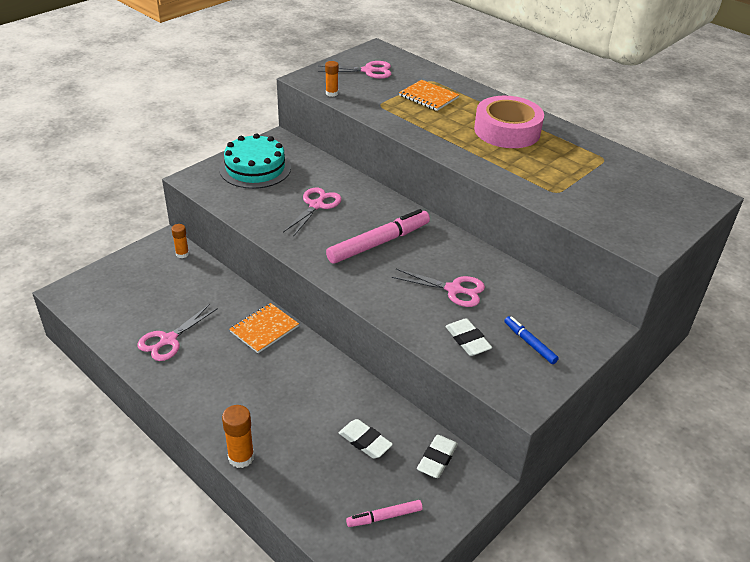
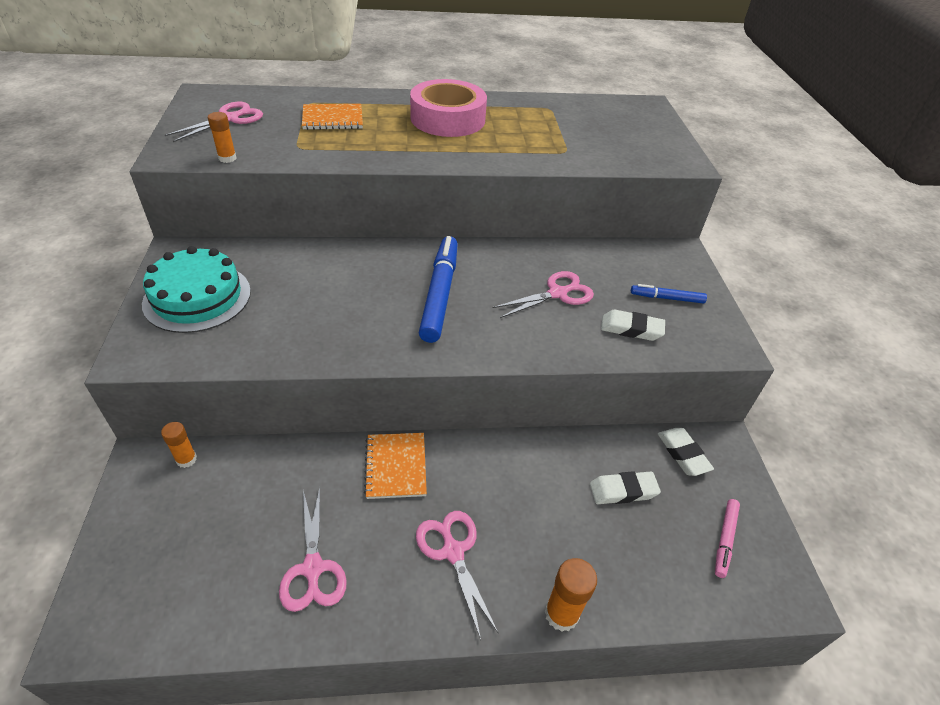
camera: 50 degrees left, 5 degrees up
pink scissors [283,187,341,237] -> pink scissors moved to [416,511,499,640]
pink marker [326,209,430,264] -> blue marker [419,236,458,343]

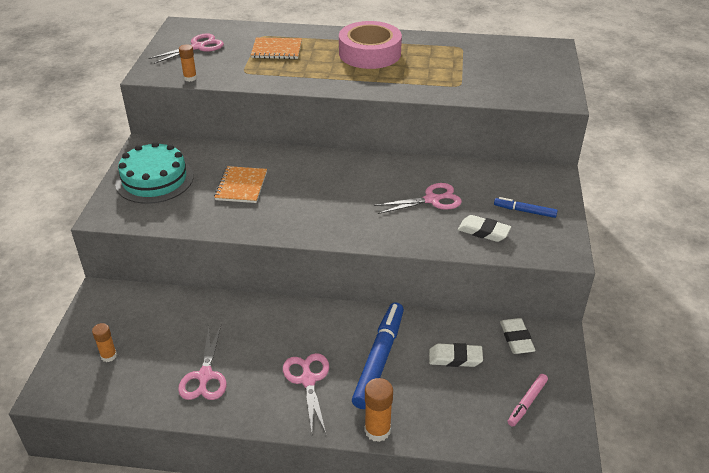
camera: 15 degrees right, 5 degrees down
orange glue stick [161,422,197,468] -> orange glue stick moved to [92,323,117,362]
orange notebook [364,433,427,499] -> orange notebook moved to [214,166,267,203]
blue marker [419,236,458,343] -> blue marker moved to [352,303,404,409]

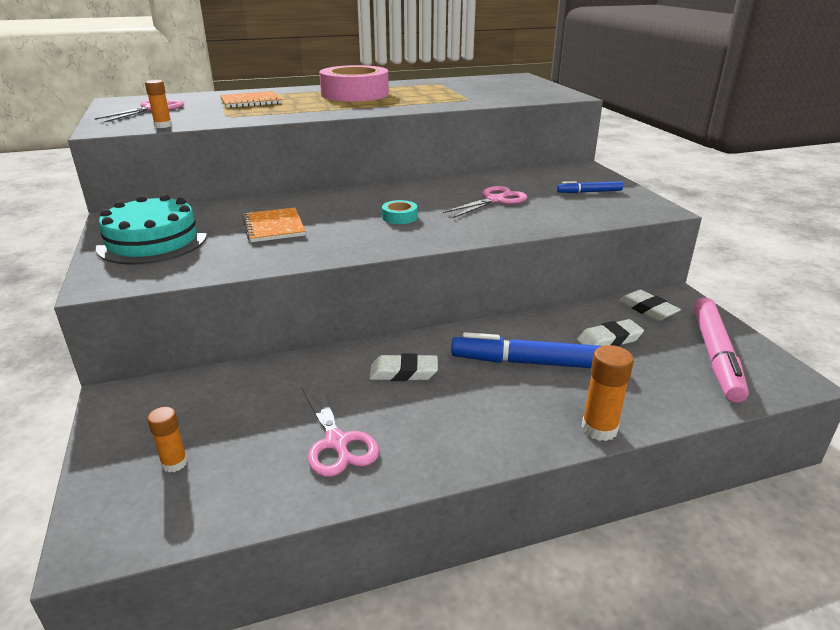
camera: 25 degrees left, 10 degrees down
pink scissors [283,353,329,433] -> none
blue marker [352,303,404,409] -> blue marker turned 75 degrees counterclockwise [451,332,601,368]
white eraser [458,215,511,242] -> white eraser moved to [369,354,438,381]
pink marker [507,374,548,427] -> pink marker [693,298,749,403], size x1.94
none -> turquoise tape [382,200,417,224]

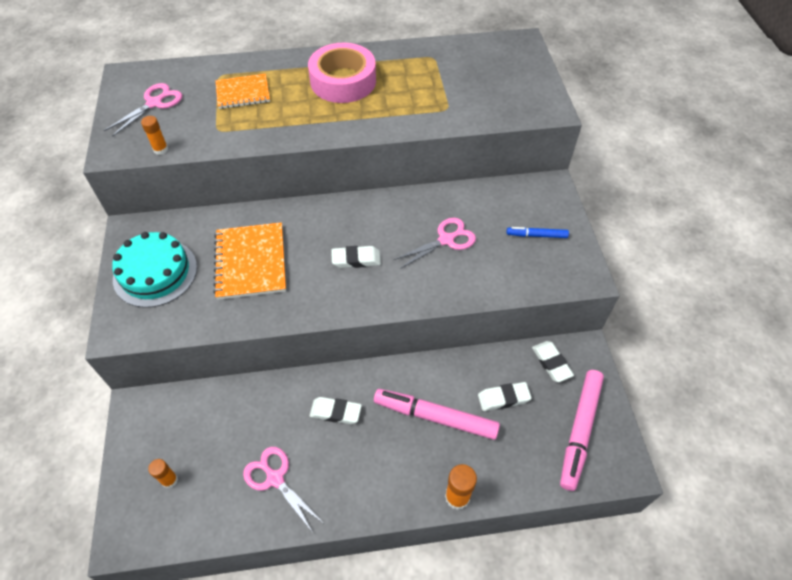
camera: 10 degrees right, 25 degrees up
orange notebook [242,207,306,242] -> orange notebook [213,222,286,300], size x1.53
pink scissors [302,382,379,477] -> pink scissors turned 150 degrees clockwise [243,447,323,531]
turquoise tape [382,200,417,224] -> white eraser [331,246,381,268]
blue marker [451,332,601,368] -> pink marker [374,389,500,440]

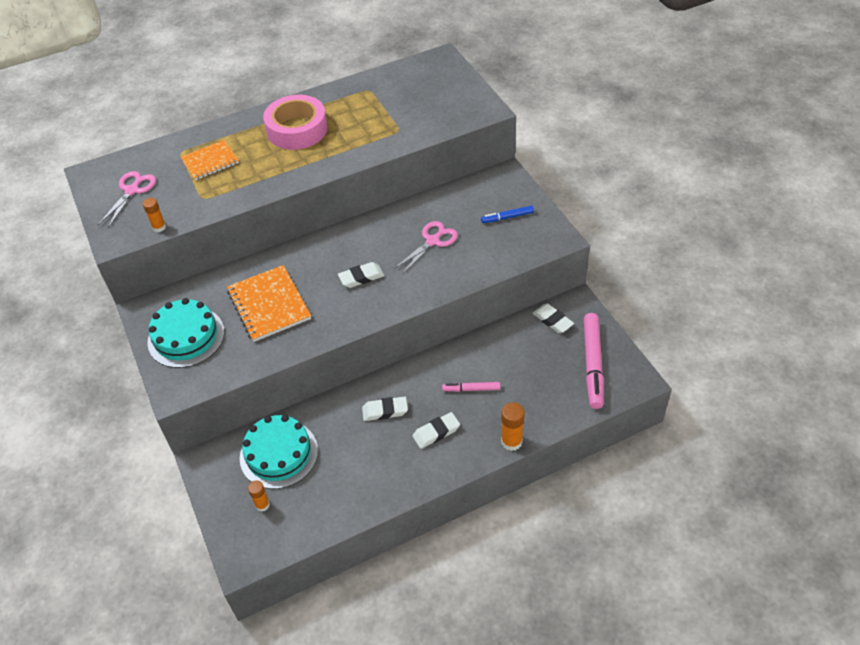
camera: 15 degrees left, 5 degrees down
pink scissors [243,447,323,531] -> none
pink marker [374,389,500,440] -> pink marker [442,382,500,392], size x0.52
white eraser [478,382,532,411] -> white eraser moved to [412,412,460,449]
none -> turquoise cake [240,415,318,489]

